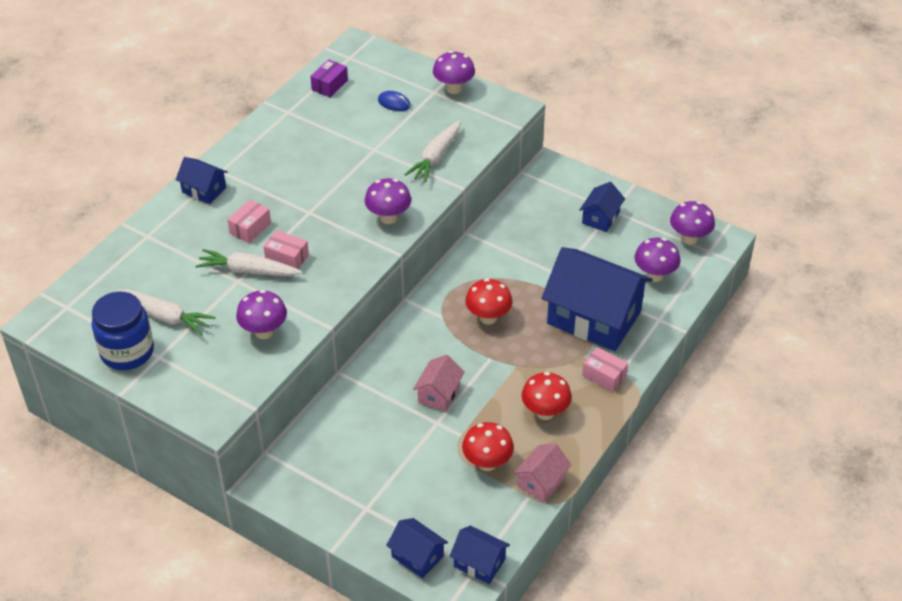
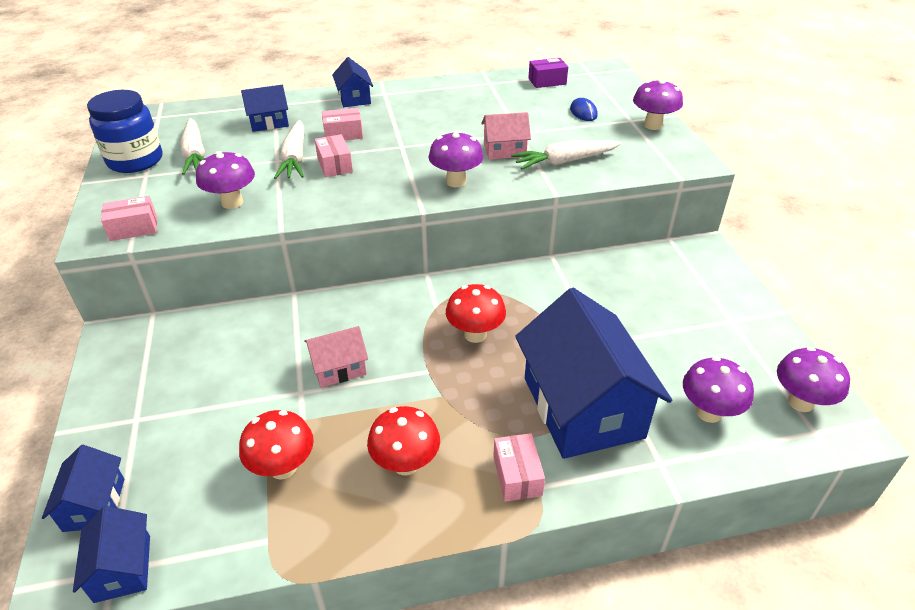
camera: 45 degrees right, 5 degrees down
white carrot [196,249,302,276] -> white carrot turned 150 degrees counterclockwise [274,120,304,179]
pink house [514,443,572,502] -> pink house moved to [481,112,531,159]
blue house [579,182,625,232] -> blue house moved to [241,85,289,132]
none -> pink box [101,196,157,241]

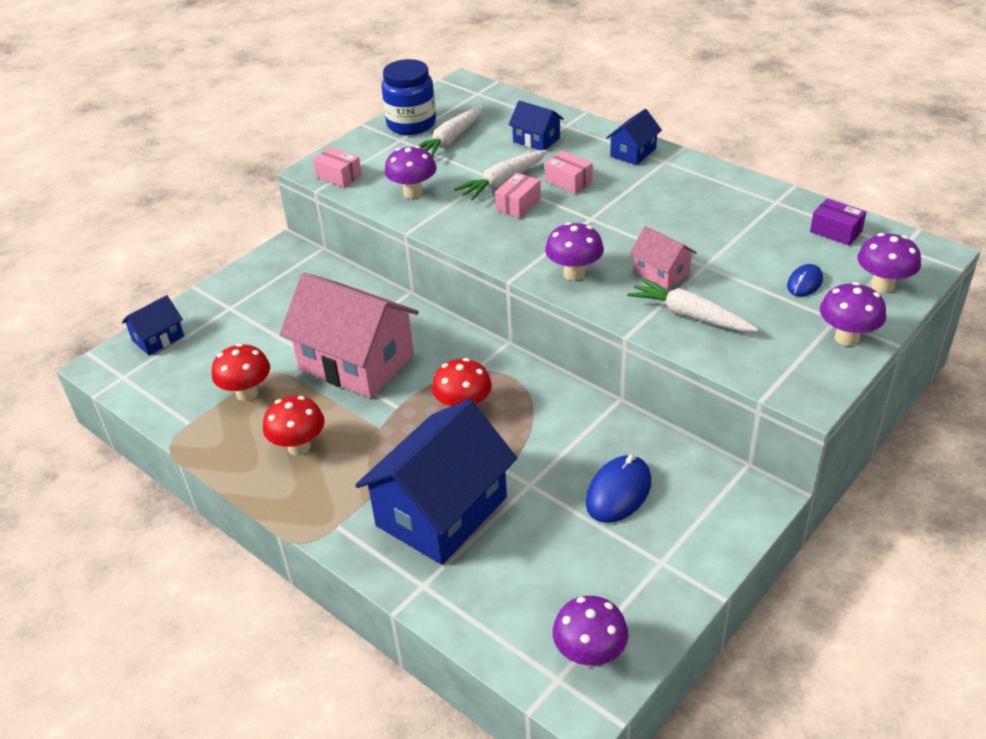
camera: 55 degrees right, 0 degrees up
blue house [73,506,150,603] -> none
pink house [304,326,368,388] -> pink house [279,273,419,398], size x2.14
pink box [493,433,545,502] -> none
purple mushroom [683,357,754,423] -> purple mushroom moved to [858,233,921,293]
none -> blue mouse [586,454,651,523]

